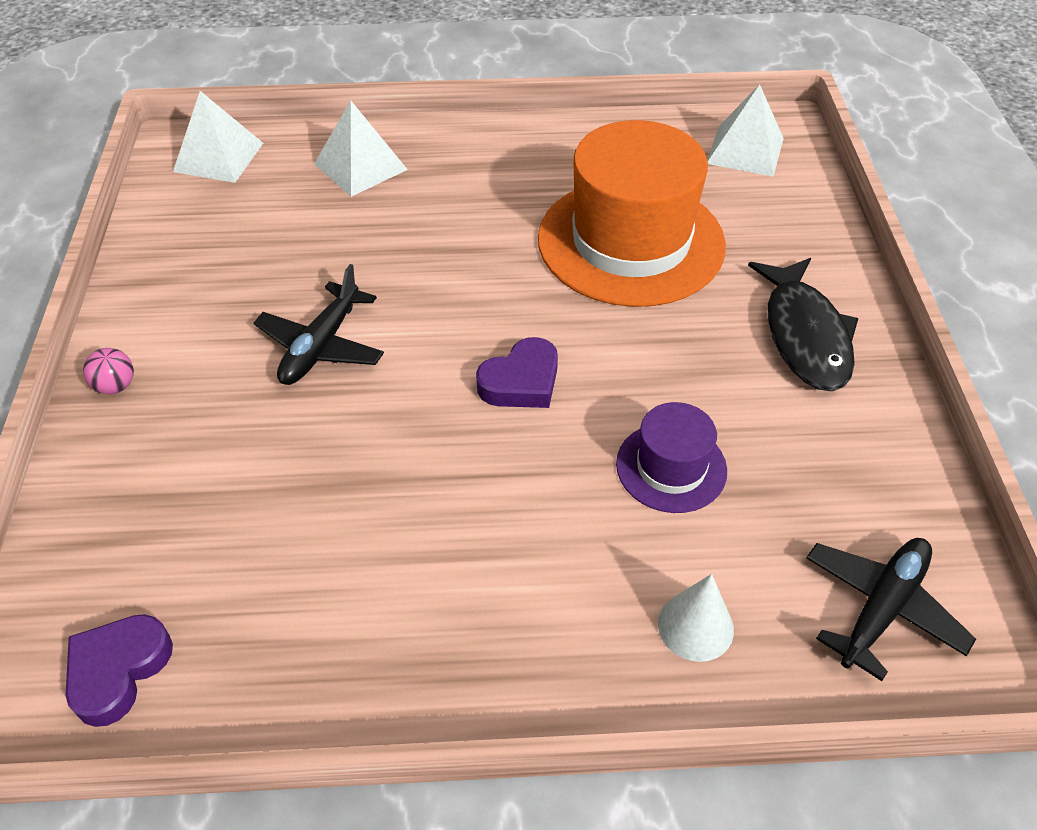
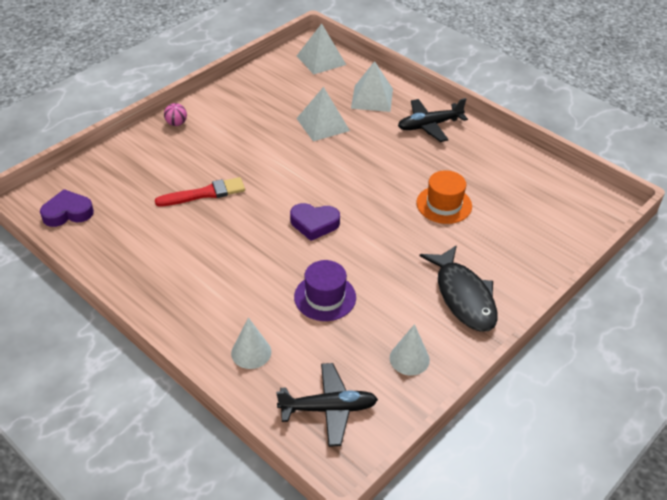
camera: 45 degrees right, 5 degrees down
black plane [254,264,384,385] -> black plane moved to [398,98,468,142]
orange hat [538,120,726,307] -> orange hat [416,170,472,224], size x0.48
white pyramid [707,84,784,177] -> white pyramid moved to [296,87,350,141]
black fish [748,258,859,391] -> black fish turned 60 degrees counterclockwise [420,245,498,331]
none -> red brush [155,177,245,207]
none -> white cone [389,324,430,376]

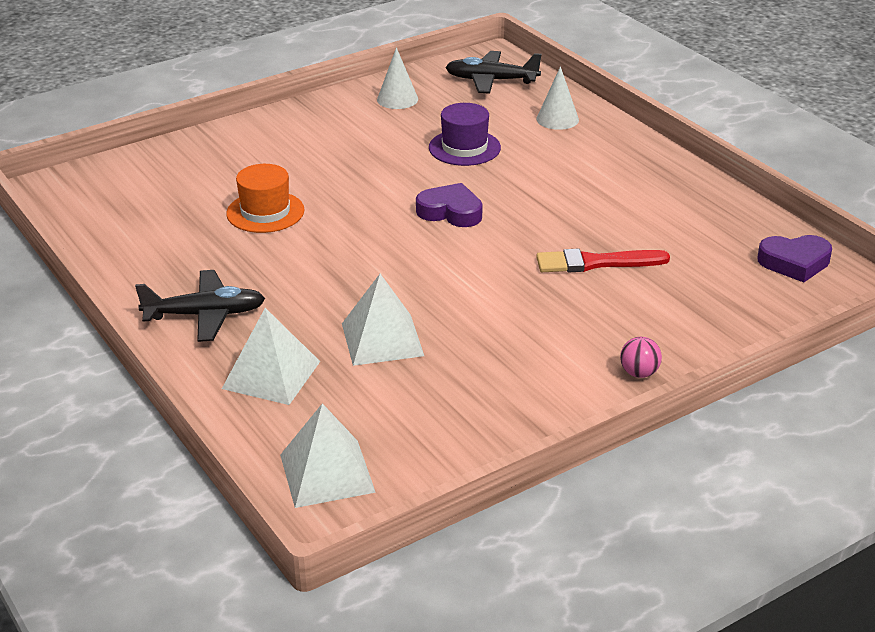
camera: 165 degrees left, 10 degrees down
black fish [420,245,498,331] -> none

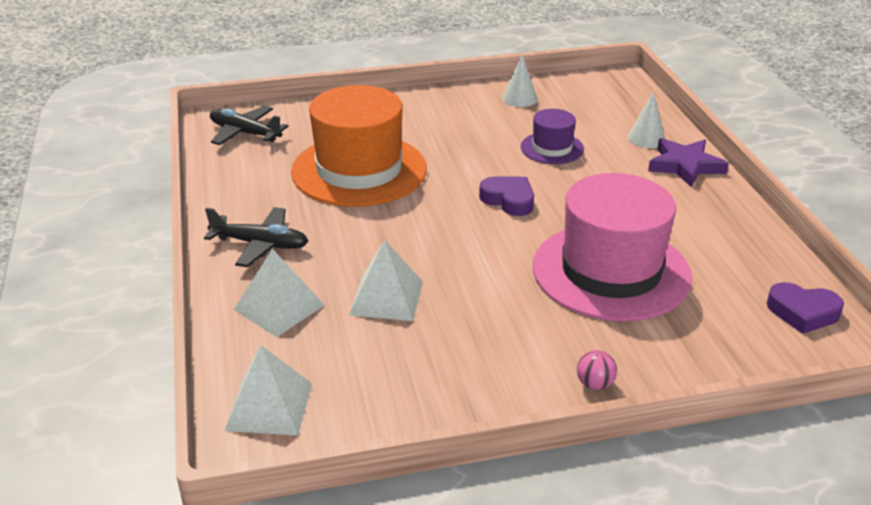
camera: 20 degrees right, 0 degrees up
orange hat [226,164,304,233] -> orange hat [291,85,427,207], size x2.06
black plane [445,51,542,94] -> black plane moved to [210,106,289,145]
red brush [536,248,670,272] -> pink hat [533,173,692,322]
none -> purple star [648,138,729,188]

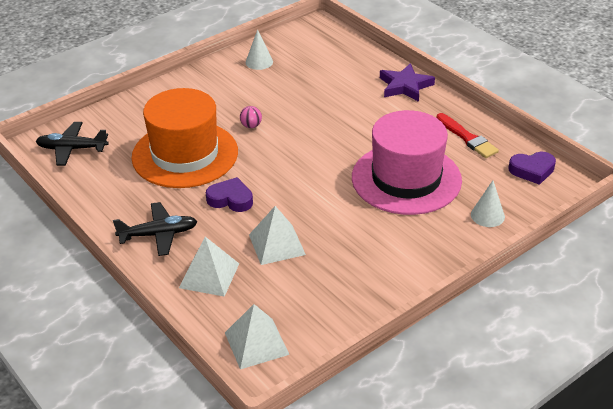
camera: 25 degrees left, 5 degrees up
purple heart [479,177,534,216] -> purple heart moved to [206,177,253,212]
purple hat [521,109,584,164] -> none
pink ball [577,350,617,390] -> pink ball moved to [240,106,262,128]
white cone [627,92,665,148] -> white cone moved to [471,181,505,227]
none -> red brush [436,113,499,158]

